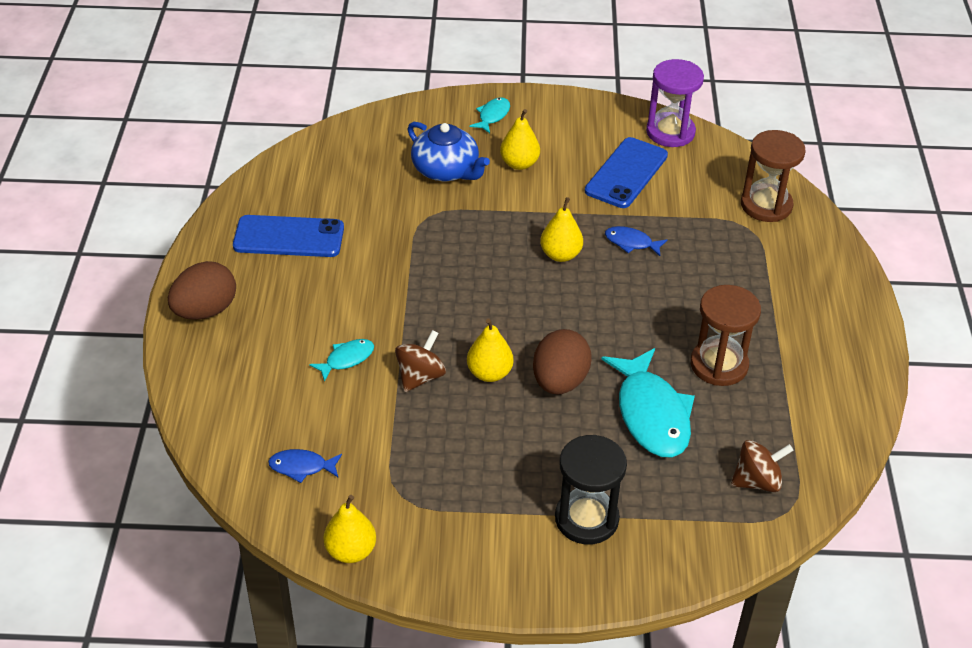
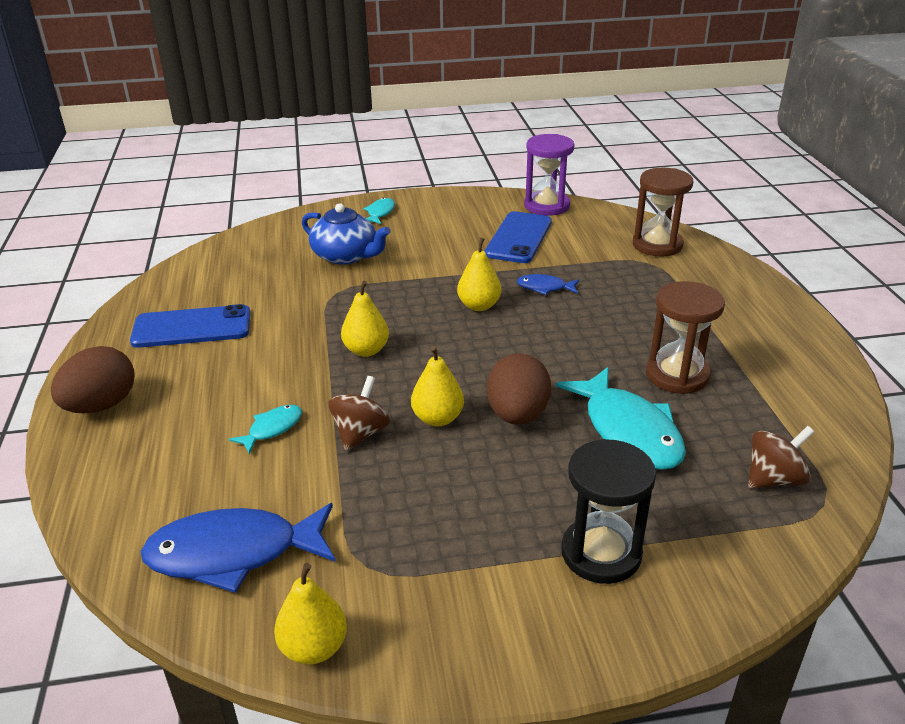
camera: 10 degrees left, 10 degrees down
blue fish [268,449,342,483] -> blue fish [141,503,336,593], size x2.06
yellow pear [500,109,540,170] -> yellow pear moved to [341,281,389,357]

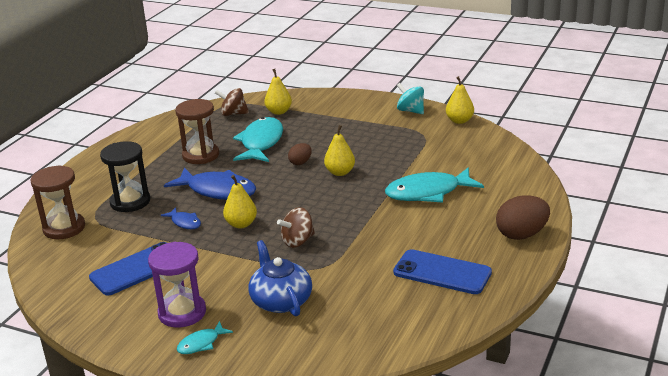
camera: 145 degrees left, 5 degrees down
blue fish [141,503,336,593] -> blue fish moved to [164,167,256,200]
turquoise fish [229,405,302,454] -> turquoise fish [385,168,484,203], size x2.06
brown spinning top [328,376,390,451] -> brown spinning top moved to [277,207,315,248]
yellow pear [341,281,389,357] -> yellow pear moved to [264,69,292,115]
brown egg [487,354,551,425] -> brown egg [288,143,312,165], size x0.56
purple hourglass [524,134,575,216] -> purple hourglass moved to [148,242,206,328]
black hourglass [561,439,656,584] -> black hourglass moved to [100,141,150,212]
none -> turquoise spinning top [397,83,424,114]

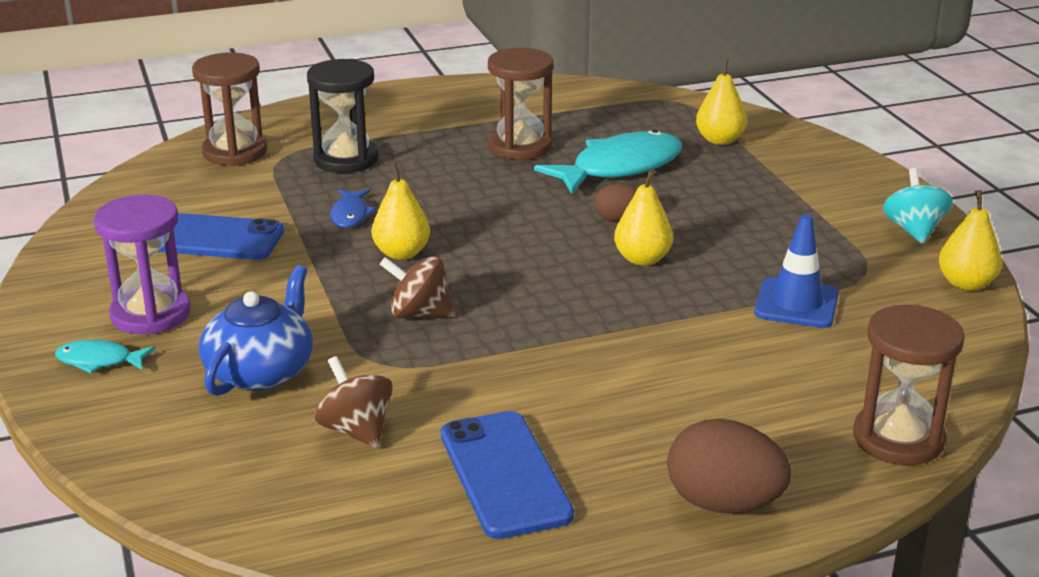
camera: 45 degrees right, 0 degrees up
blue fish [164,167,256,200] -> none
brown spinning top [215,88,249,116] -> brown spinning top moved to [315,356,393,448]
turquoise fish [385,168,484,203] -> none
none -> blue traffic cone [754,214,839,328]
none -> brown hourglass [853,305,965,465]

